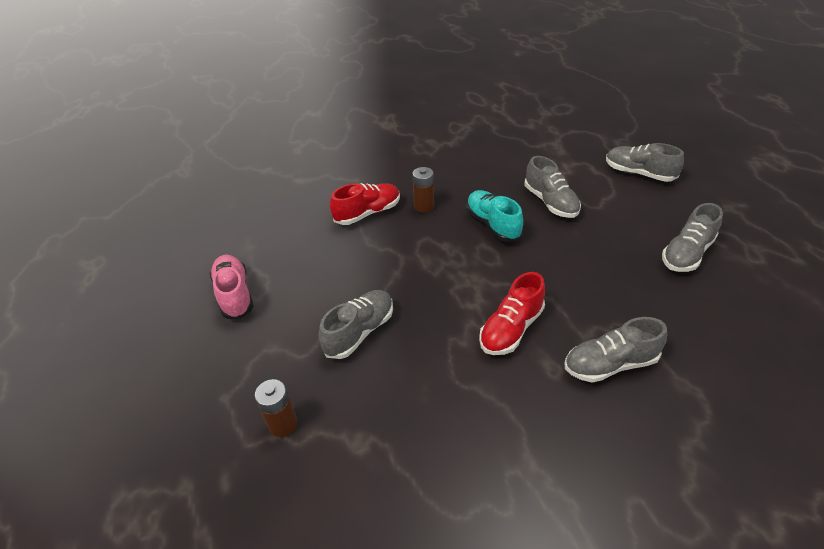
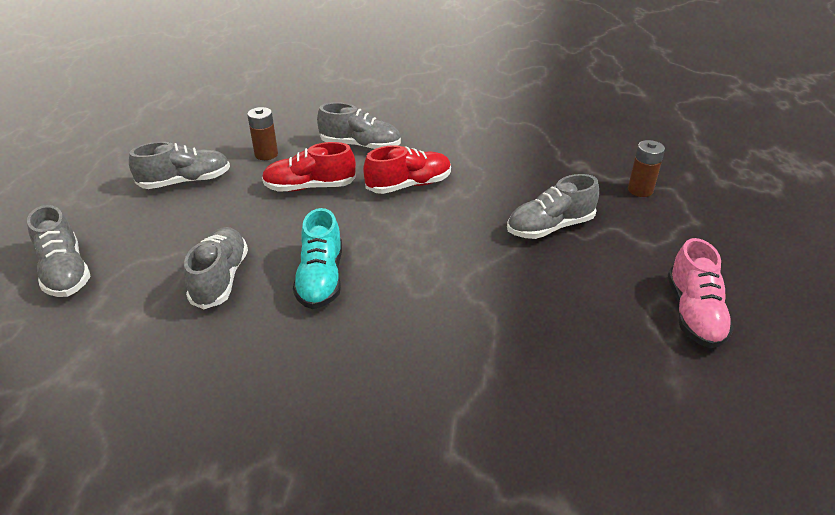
camera: 155 degrees left, 5 degrees down
red shoe [330,183,400,225] -> red shoe moved to [262,142,356,192]
brown battery [412,167,434,212] -> brown battery moved to [247,107,278,160]

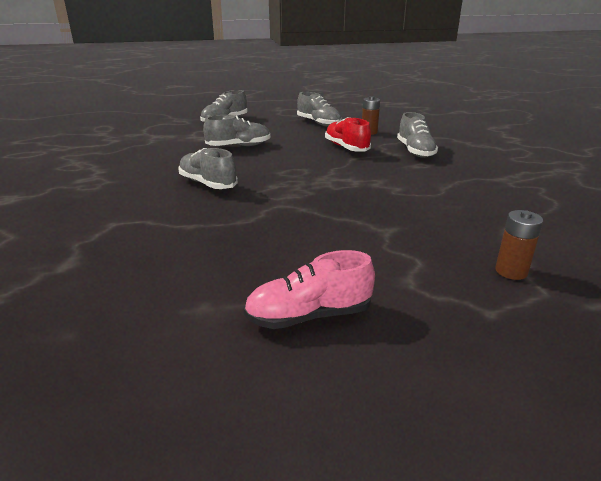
camera: 70 degrees right, 10 degrees down
turquoise shoe [293,208,342,309] -> none
red shoe [363,145,451,194] -> none
grey shoe [507,174,599,239] -> grey shoe moved to [179,148,238,189]

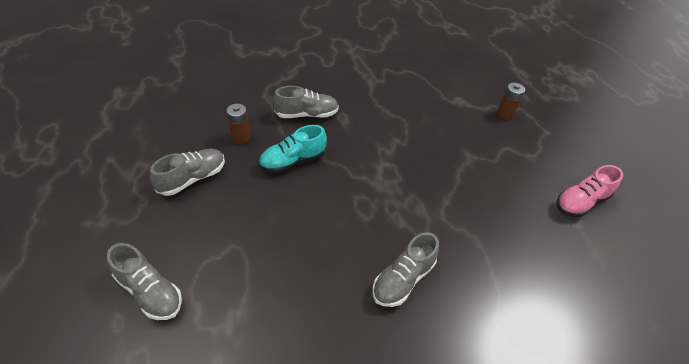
camera: 95 degrees left, 20 degrees up
grey shoe [203,115,271,146] -> none
pink shoe [244,250,375,329] -> pink shoe turned 75 degrees clockwise [557,165,623,217]
red shoe [325,117,371,151] -> turquoise shoe [259,125,327,173]

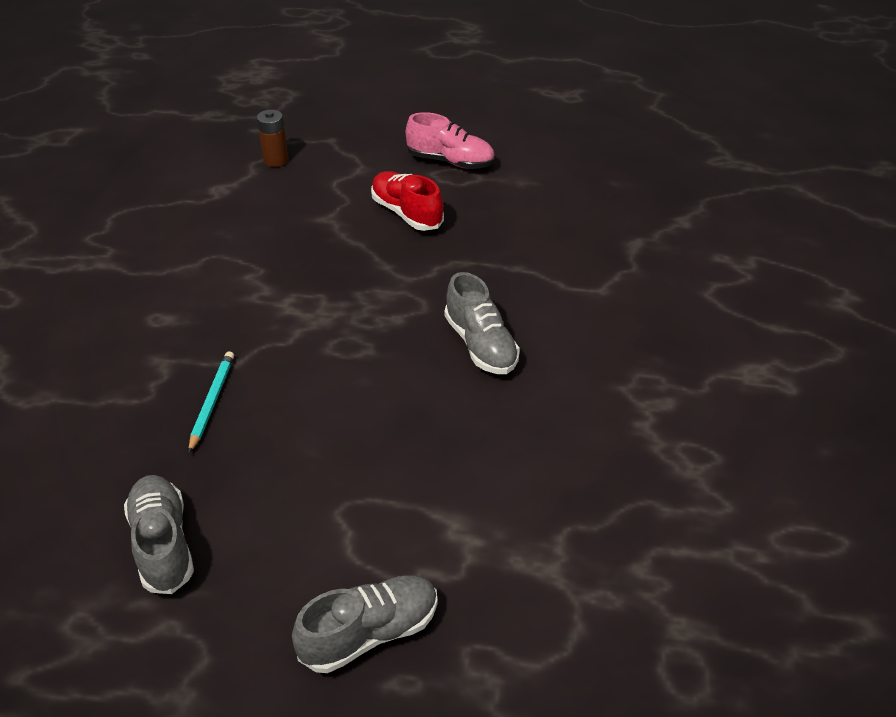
camera: 65 degrees left, 5 degrees down
brown battery [227,104,250,144] -> none
turquoise shoe [259,125,327,173] -> turquoise pencil [188,351,234,453]
grey shoe [273,86,339,118] -> none
pink shoe [557,165,623,217] -> pink shoe turned 60 degrees counterclockwise [406,112,495,169]
none -> red shoe [371,171,444,231]

